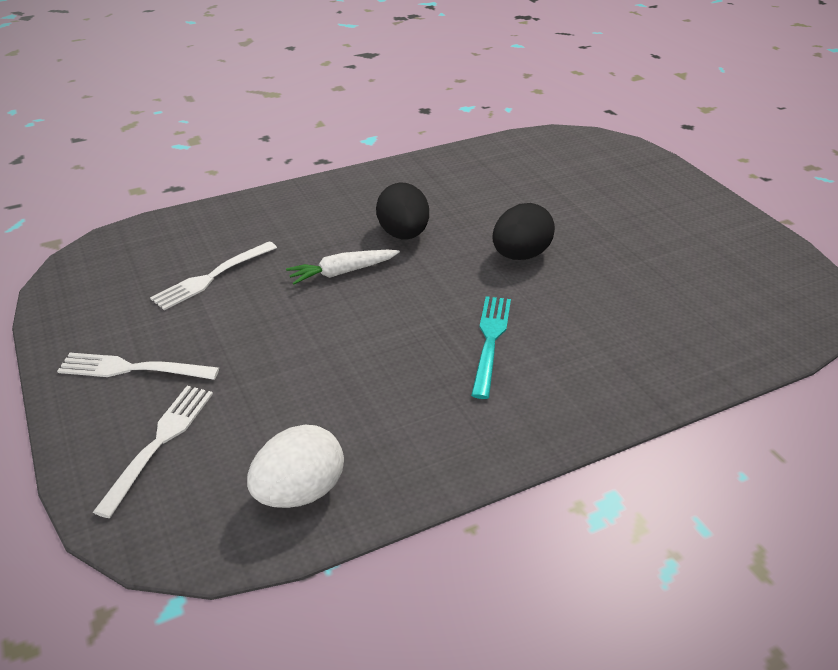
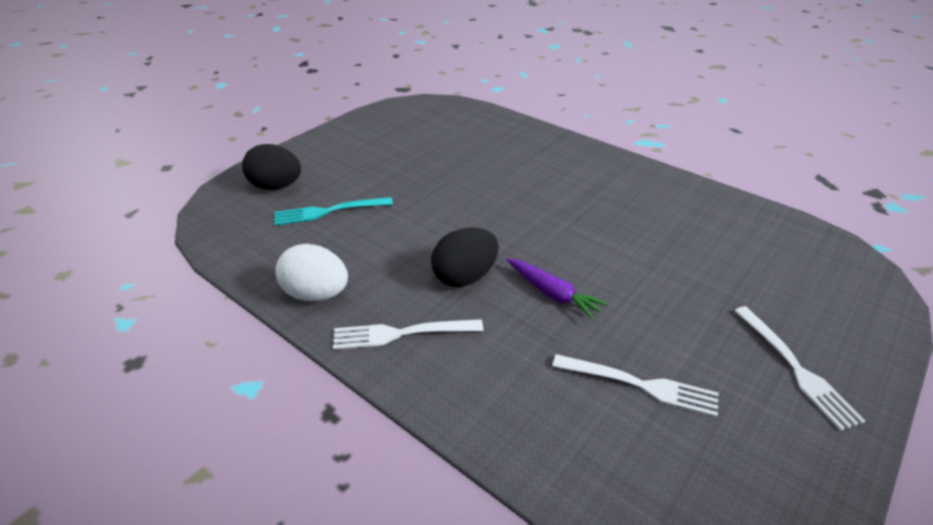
camera: 115 degrees left, 0 degrees up
white fork [93,386,213,518] -> white fork moved to [333,319,483,350]
white egg [247,425,344,508] -> white egg moved to [275,244,348,301]
white carrot [286,250,400,285] -> purple carrot [507,258,608,320]
turquoise fork [471,296,511,399] -> turquoise fork moved to [274,197,393,225]
black egg [492,203,555,260] -> black egg moved to [242,144,301,190]

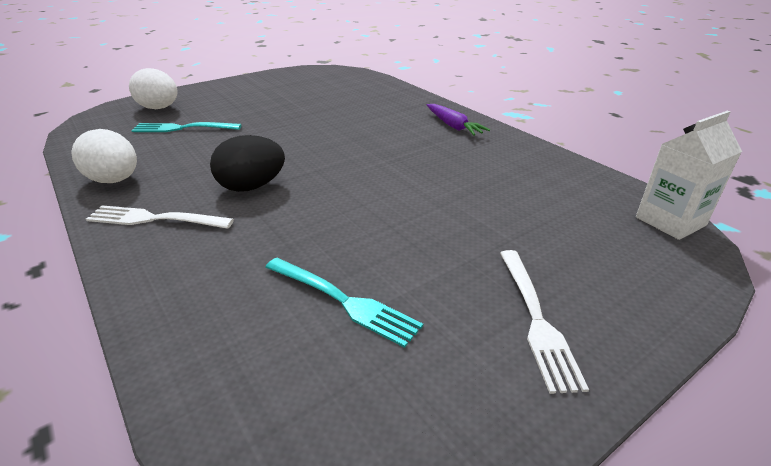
camera: 15 degrees right, 5 degrees down
black egg [242,144,301,190] -> white egg [129,68,178,109]
purple carrot [507,258,608,320] -> purple carrot moved to [427,104,490,136]
white fork [552,354,719,417] -> turquoise fork [265,258,423,348]
none -> white carton [636,111,742,240]

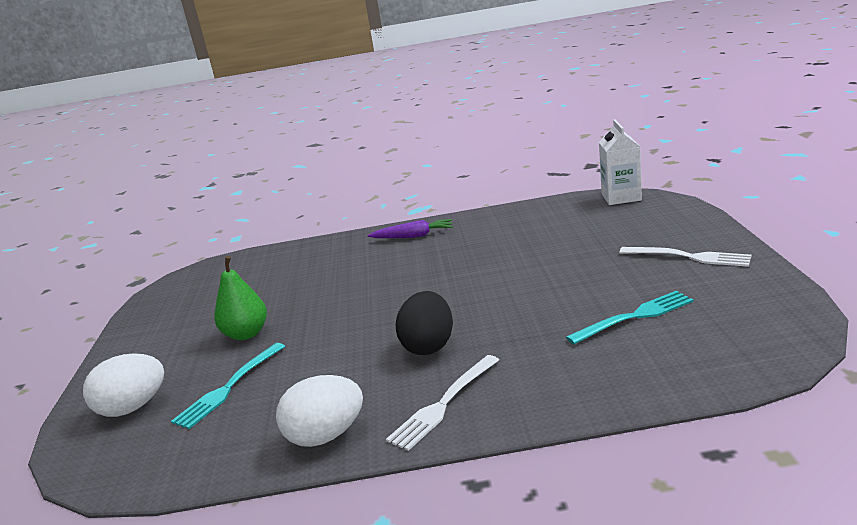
camera: 55 degrees left, 10 degrees down
none -> green pear [214,256,267,340]

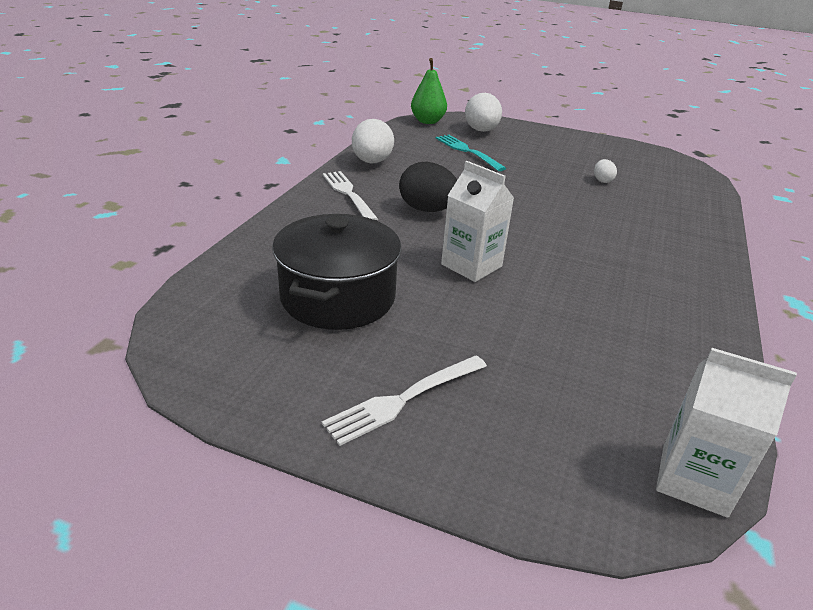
camera: 110 degrees right, 10 degrees up
green pear [214,256,267,340] -> green pear moved to [411,58,447,124]
purple carrot [368,219,453,238] -> none
turquoise fork [566,291,694,344] -> black pot [272,214,401,330]
none -> white carton [441,161,514,282]
none -> white egg [594,159,617,183]

